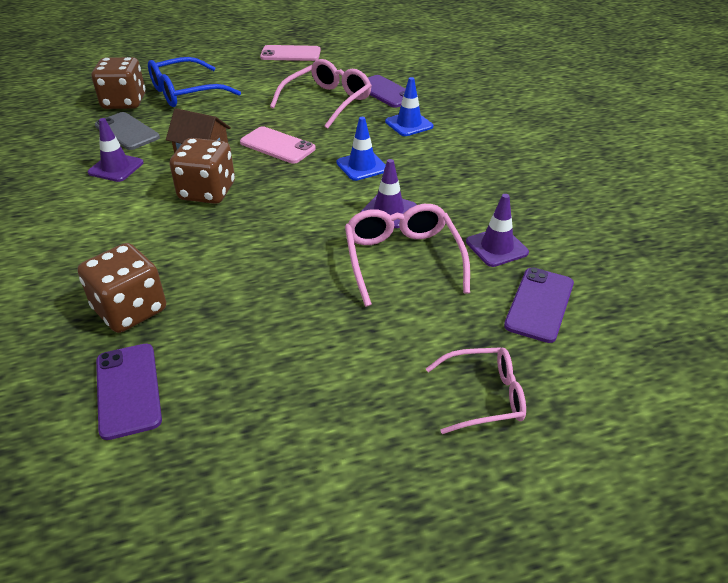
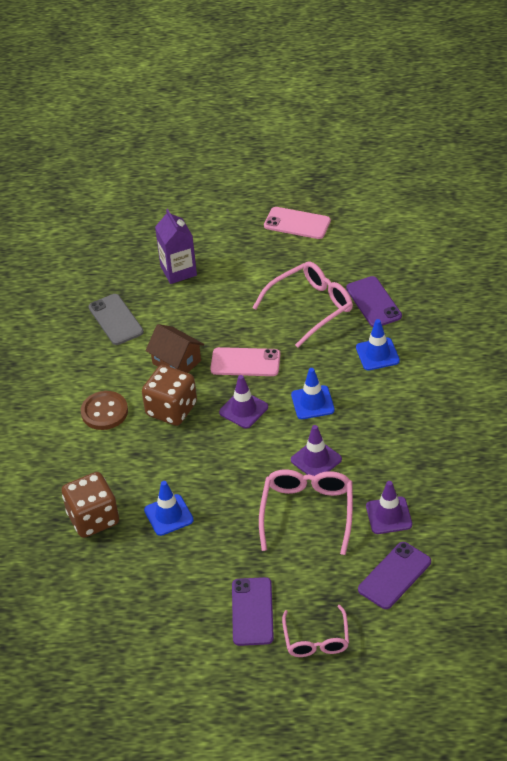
camera: 20 degrees right, 5 degrees up
purple traffic cone [88,118,144,182] -> purple traffic cone moved to [219,375,268,428]
brown dice [92,57,145,109] -> none
purple phone [96,344,162,440] -> purple phone moved to [232,577,274,646]
blue glasses [148,57,241,107] -> purple carton [155,209,197,284]
pink phone [240,126,316,164] -> pink phone turned 45 degrees counterclockwise [210,347,280,376]
pink glasses [426,347,526,434] -> pink glasses turned 75 degrees clockwise [282,605,349,657]
none -> brown button [81,391,128,430]
none -> blue traffic cone [144,481,194,536]

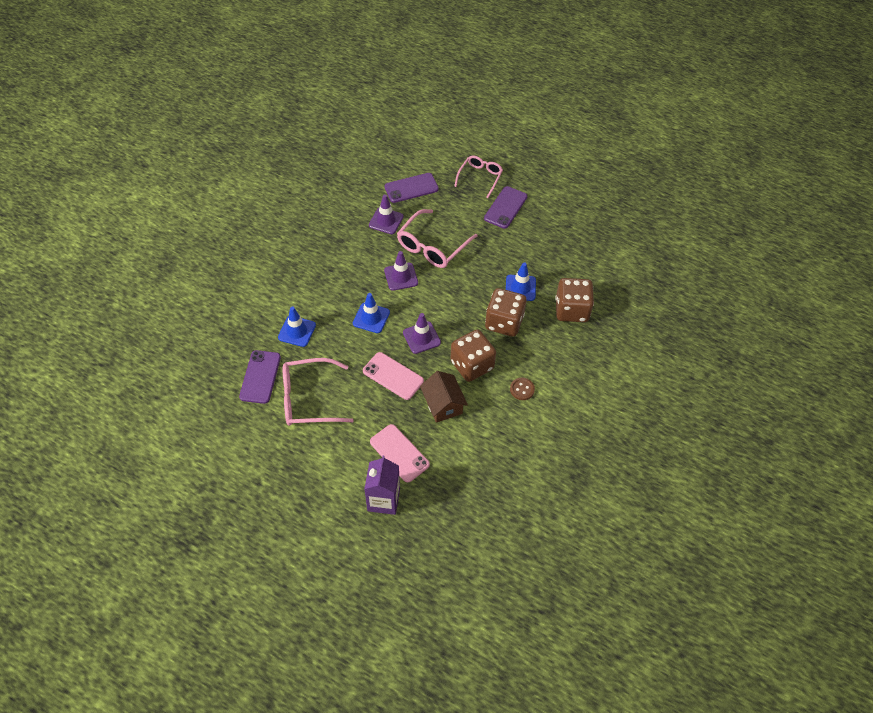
camera: 155 degrees left, 10 degrees up
brown button [81,391,128,430] -> brown button [510,378,535,400], size x0.62
grey phone [89,294,144,345] -> none
pink phone [264,207,331,239] -> pink phone moved to [370,424,430,482]
none -> brown dice [485,288,526,337]

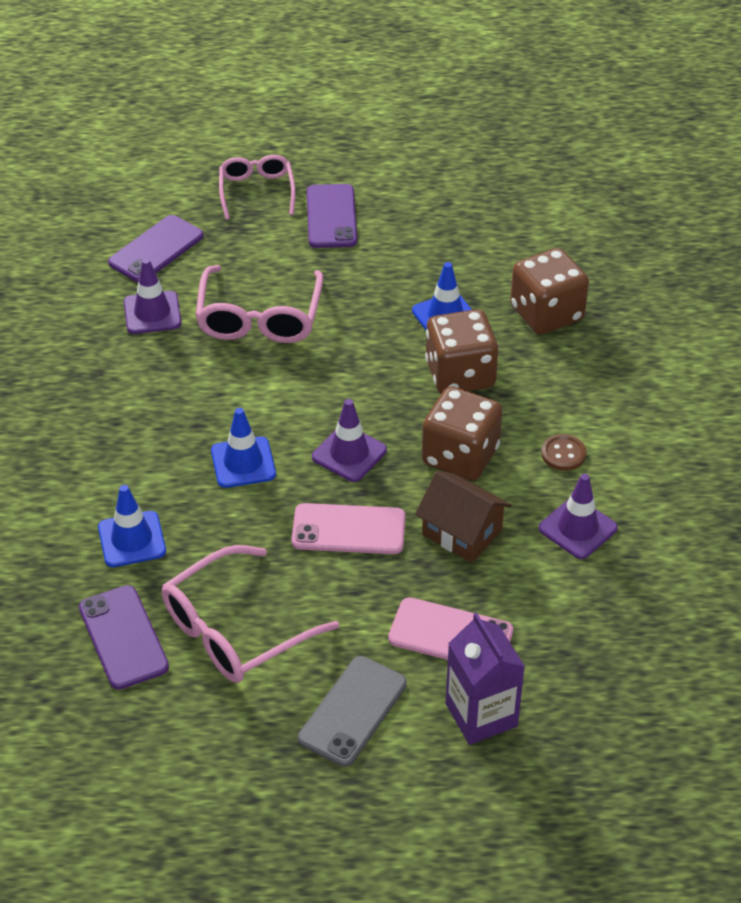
camera: 30 degrees left, 10 degrees down
purple traffic cone [384,251,418,291] -> purple traffic cone moved to [539,474,618,559]
none -> grey phone [298,656,407,767]

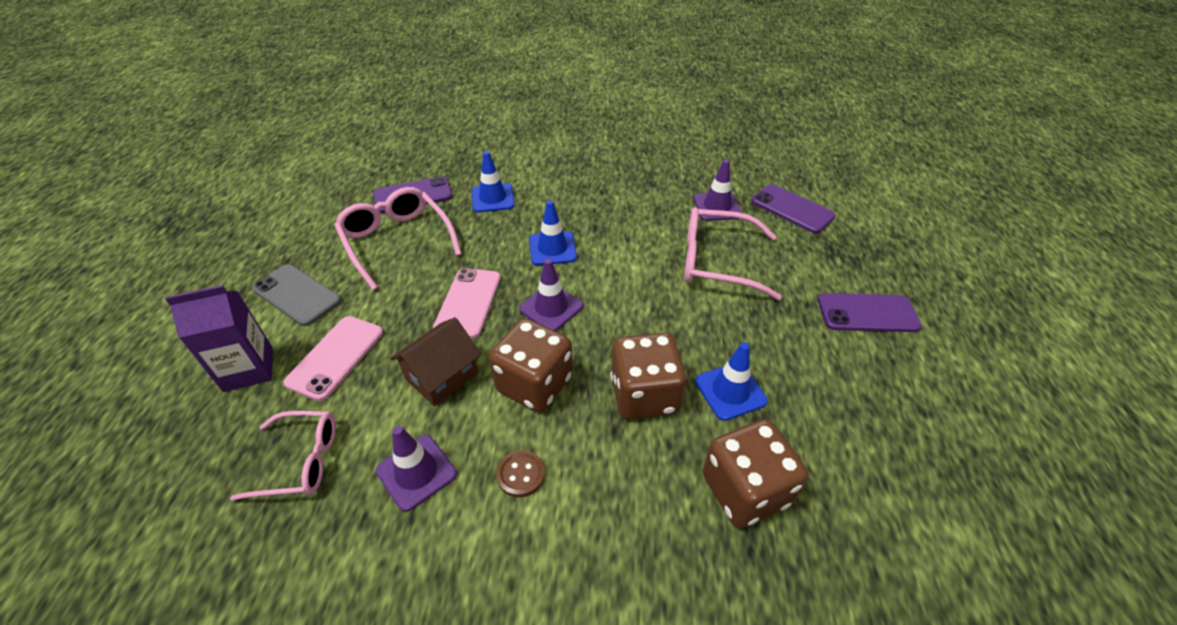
camera: 95 degrees right, 0 degrees up
pink glasses [219,155,296,220] -> pink glasses moved to [230,411,336,501]

